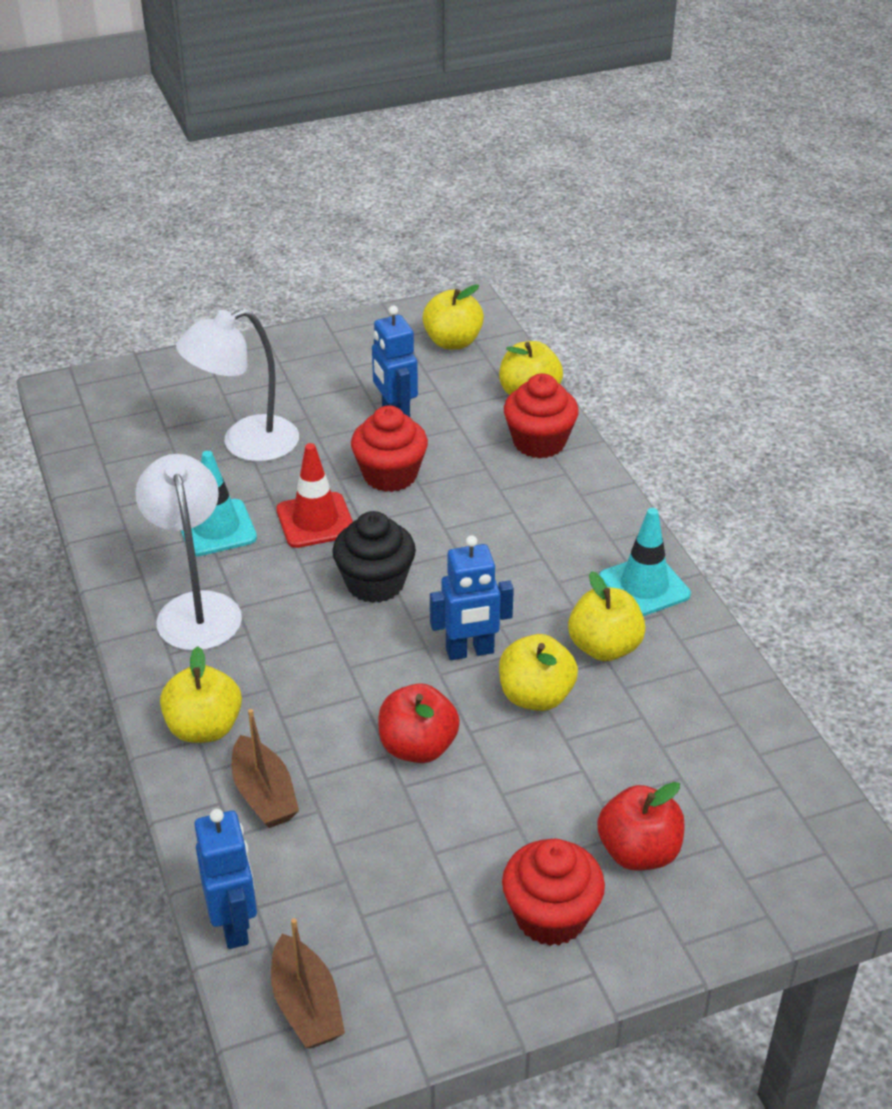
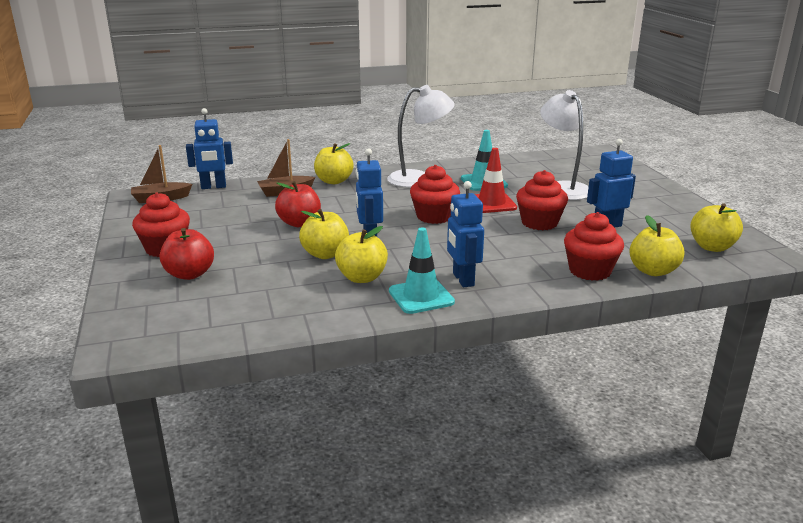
camera: 95 degrees right, 15 degrees down
black cupcake [332,511,416,603] -> red cupcake [410,165,460,224]
none -> blue robot [447,181,484,287]

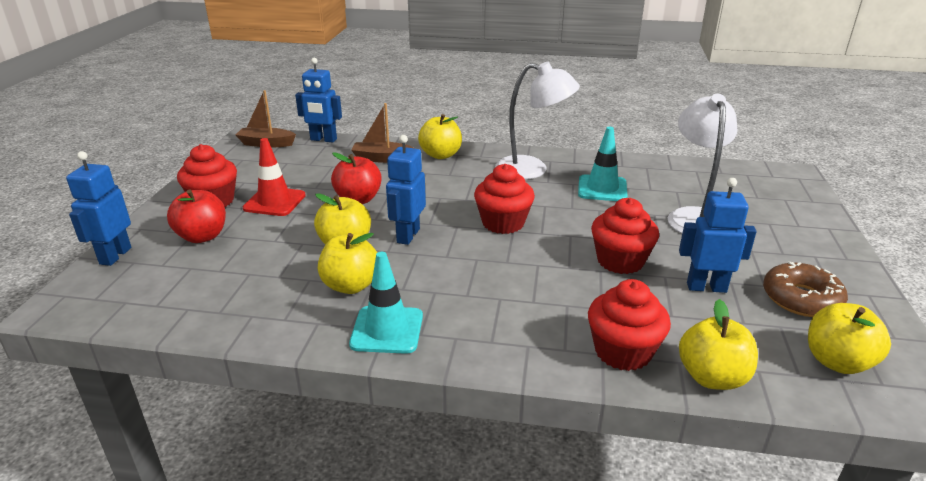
camera: 25 degrees right, 5 degrees up
blue robot [447,181,484,287] -> blue robot moved to [66,151,131,266]
red traffic cone [475,148,517,213] -> red traffic cone moved to [242,138,306,216]
none -> brown donut [763,262,848,317]

